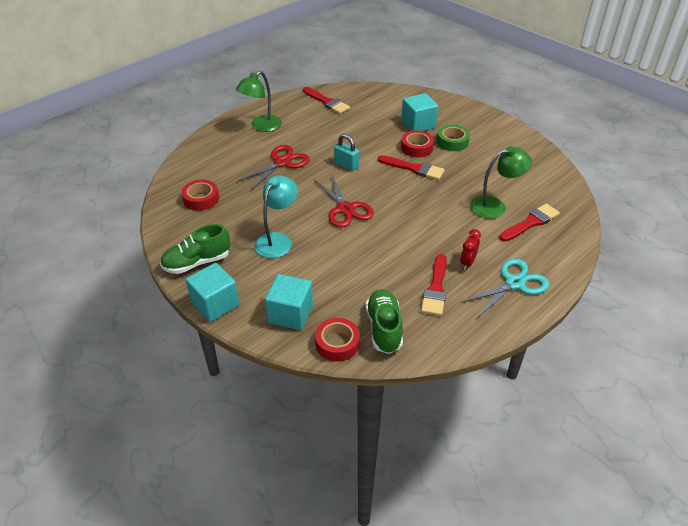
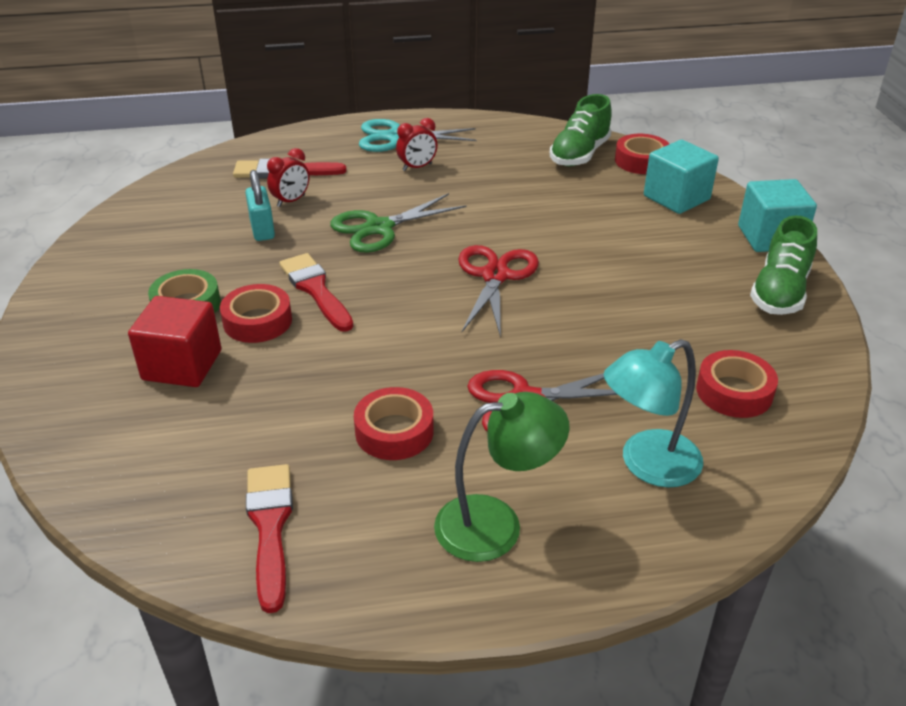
camera: 145 degrees left, 5 degrees down
green shoe [160,224,231,274] -> green shoe turned 105 degrees clockwise [750,215,817,315]
turquoise lamp [254,175,298,258] -> turquoise lamp moved to [604,339,703,487]
turquoise padlock [334,134,359,171] -> turquoise padlock moved to [245,170,275,241]
turquoise cube [401,93,438,131] -> red cube [128,296,221,387]
red brush [421,254,447,316] -> none
green lamp [470,146,532,219] -> red clock [267,148,309,207]
none -> green scissors [330,193,466,253]
none -> red tape [354,387,434,460]

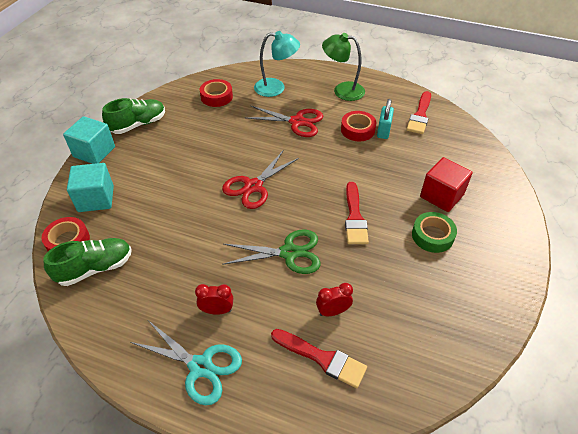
camera: 150 degrees left, 10 degrees up
red tape [220,284,292,343] -> none
turquoise padlock [245,170,275,241] -> turquoise padlock moved to [377,99,394,139]

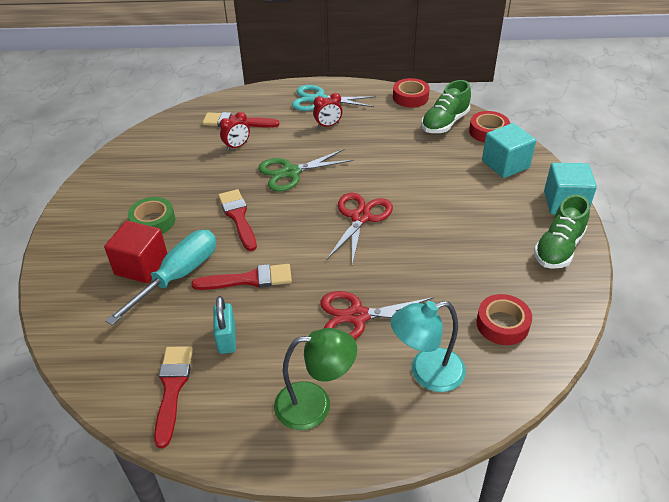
camera: 160 degrees right, 5 degrees down
red tape [341,111,376,141] -> red tape moved to [393,78,430,108]
none -> turquoise screwdriver [105,230,216,325]
none -> red brush [192,264,292,290]

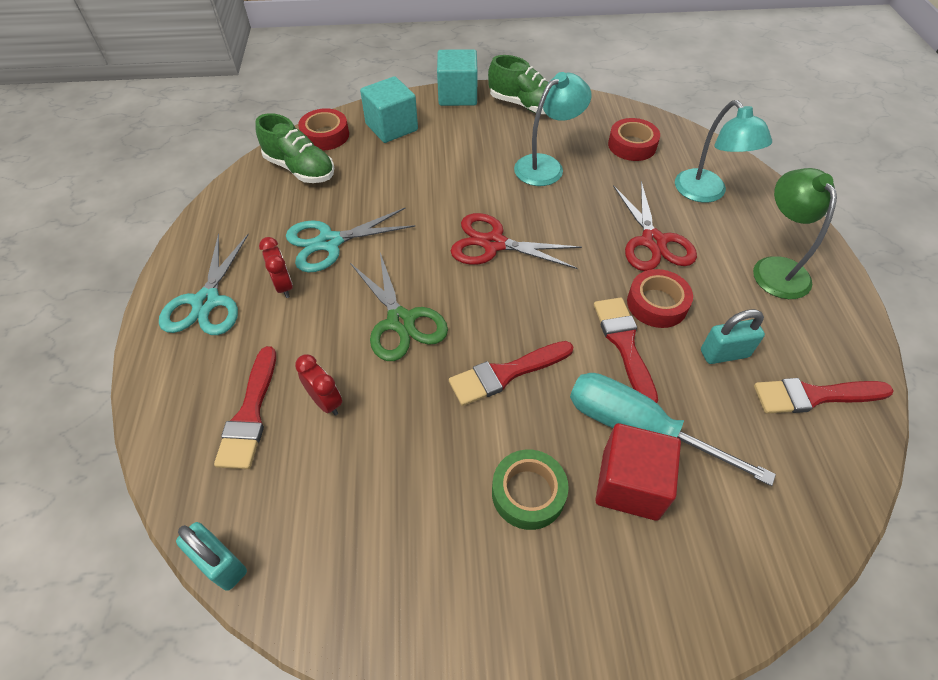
camera: 95 degrees left, 10 degrees up
red tape [393,78,430,108] -> red tape moved to [627,269,693,328]
none -> turquoise padlock [176,522,247,591]
none -> turquoise scissors [286,208,416,273]
none -> turquoise lamp [514,72,591,186]

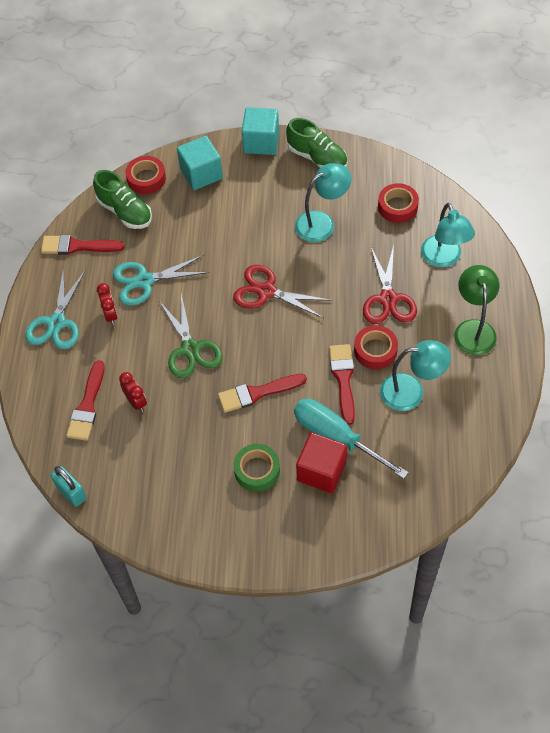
camera: 10 degrees right, 5 degrees up
turquoise padlock [701,309,765,364] -> turquoise lamp [380,340,451,411]
red brush [754,378,894,414] -> red brush moved to [41,235,125,255]

